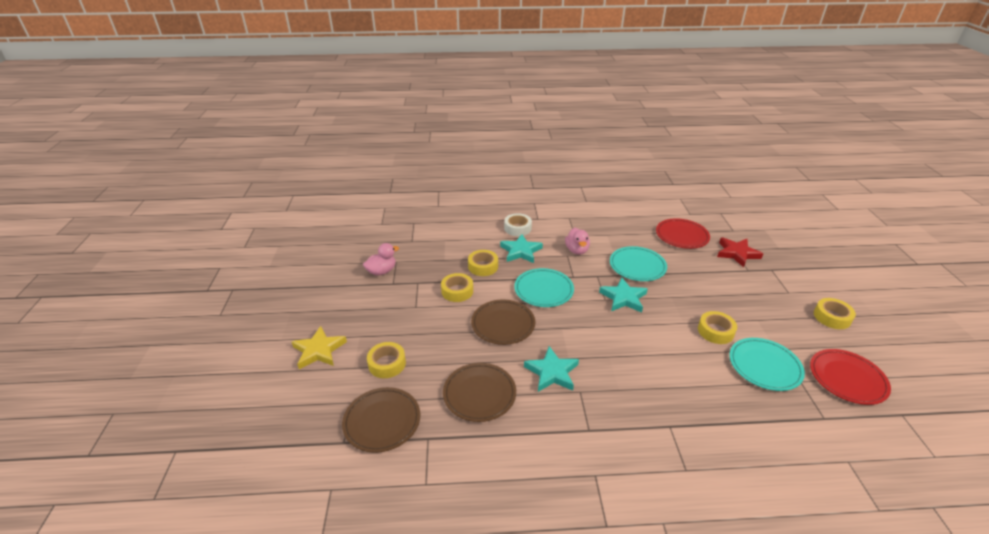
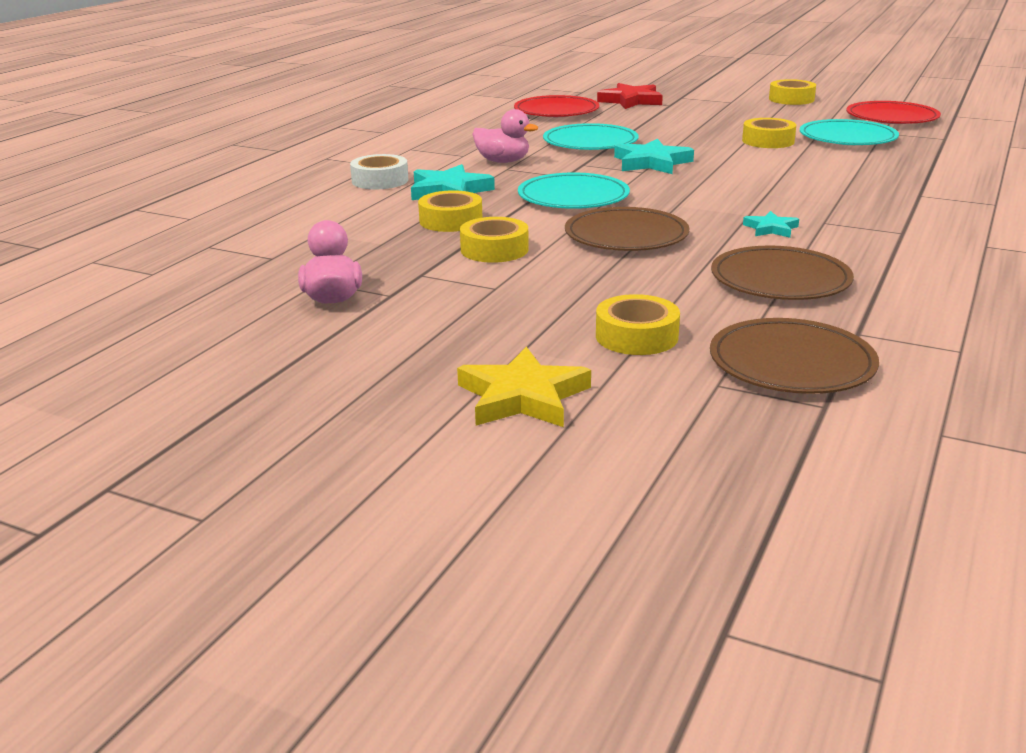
camera: 60 degrees left, 10 degrees down
turquoise star [524,346,579,392] -> turquoise star [743,211,799,238], size x0.57

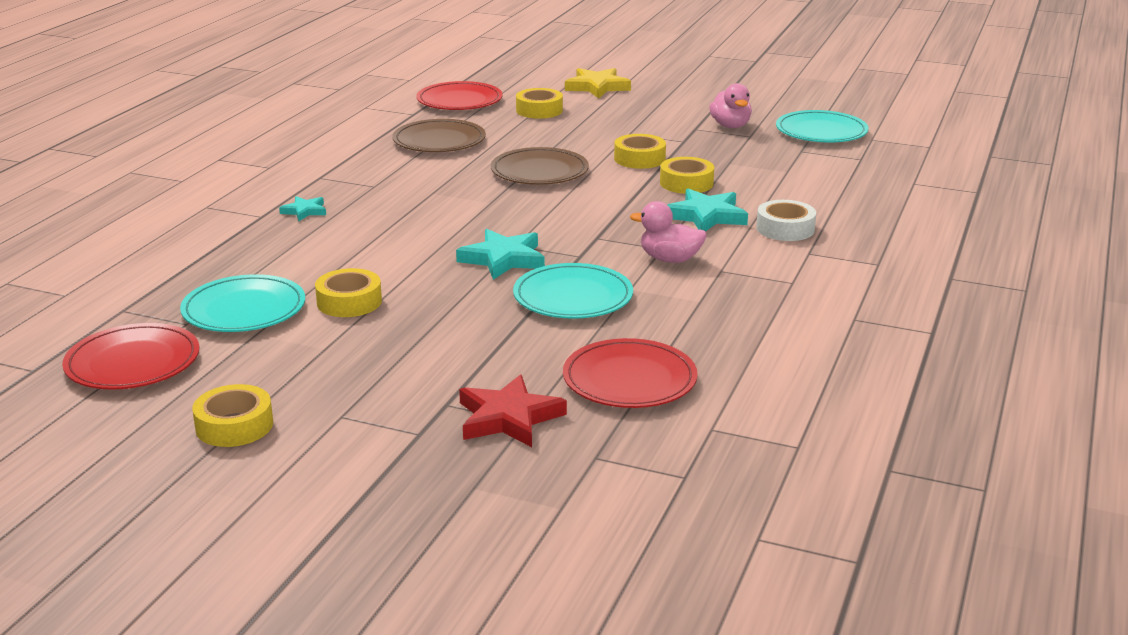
camera: 175 degrees right, 0 degrees up
turquoise plate [518,173,630,209] -> turquoise plate moved to [776,110,869,142]
brown plate [710,318,879,394] -> red plate [417,81,503,110]
turquoise star [743,211,799,238] -> turquoise star moved to [279,196,326,221]

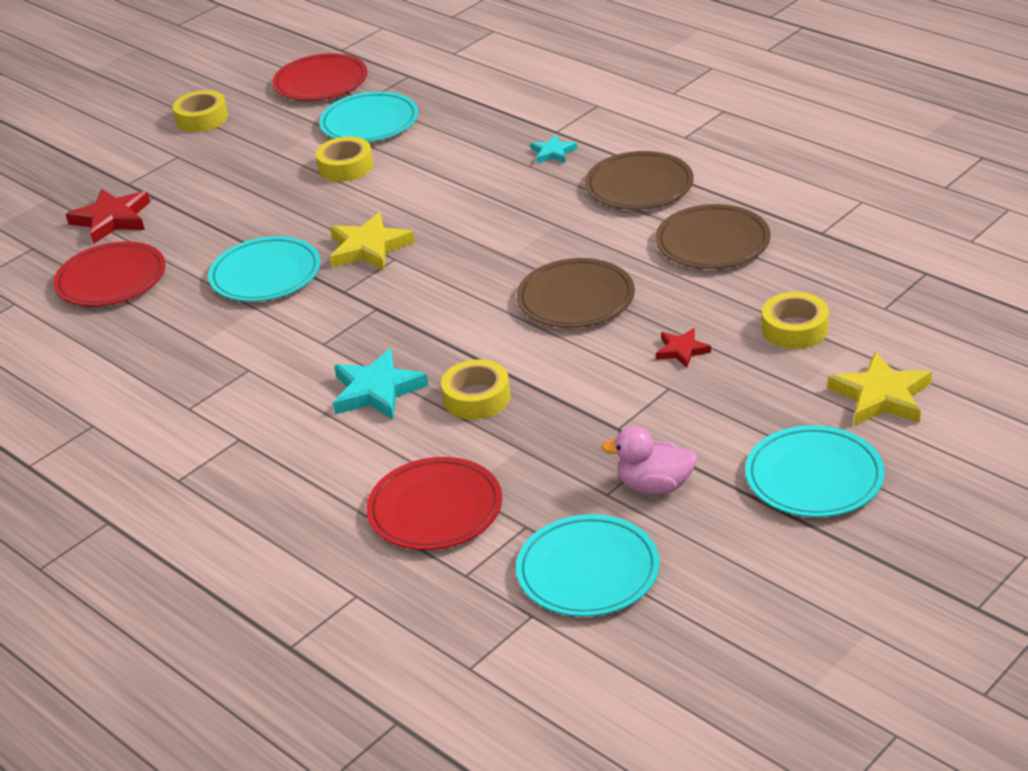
camera: 115 degrees right, 10 degrees up
red plate [417,81,503,110] -> red plate moved to [366,457,502,550]
turquoise star [456,229,545,280] -> yellow star [330,212,415,271]
yellow tape [614,134,666,169] -> none
pink duck [630,201,707,263] -> none
white tape [756,200,816,241] -> none
none -> brown plate [585,151,694,210]
none -> red star [656,328,711,368]
none -> turquoise plate [745,425,885,517]

